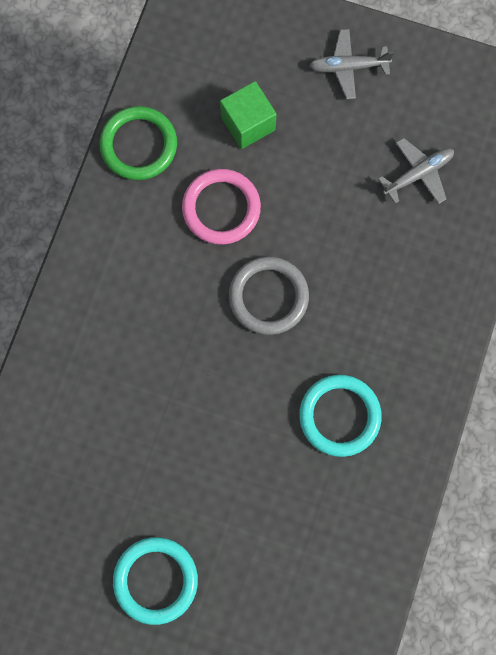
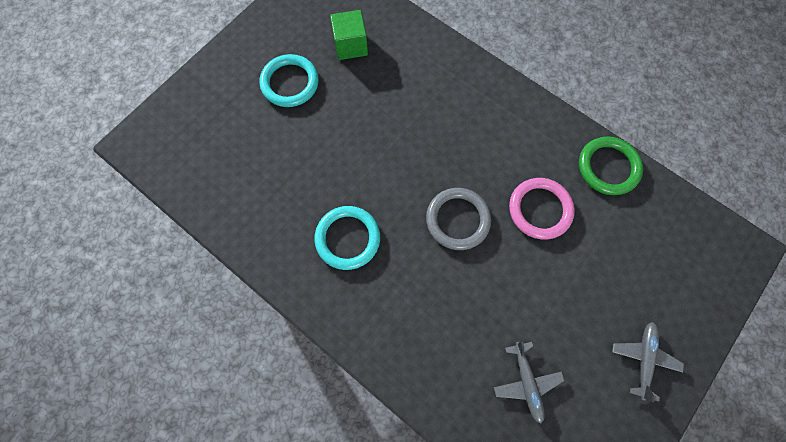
camera: 110 degrees right, 5 degrees down
green cube [220,81,277,149] -> green cube moved to [330,10,368,60]

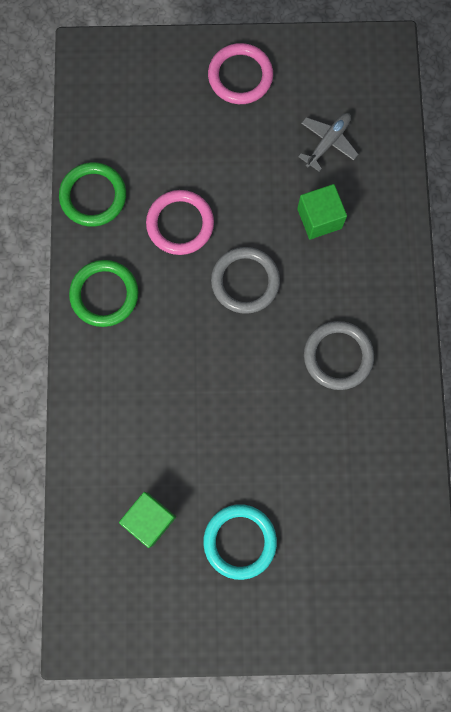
camera: 130 degrees left, 5 degrees up
turquoise ring [314,206,380,270] -> grey ring [304,321,374,390]
grey plane [612,322,684,402] -> pink ring [208,43,273,104]
none -> green ring [69,260,138,327]
none -> green cube [297,184,347,239]

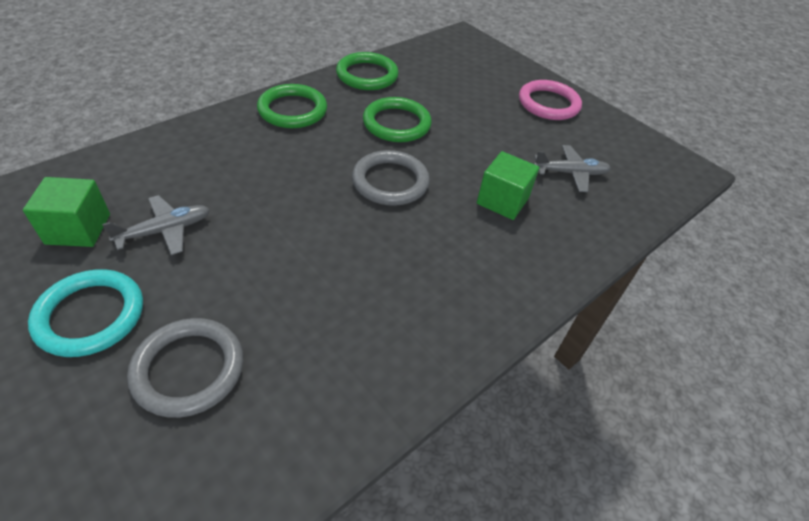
camera: 45 degrees right, 30 degrees down
pink ring [146,190,214,255] -> green ring [363,97,432,142]
grey ring [304,321,374,390] -> grey ring moved to [127,318,243,418]
none -> grey plane [102,195,210,255]

